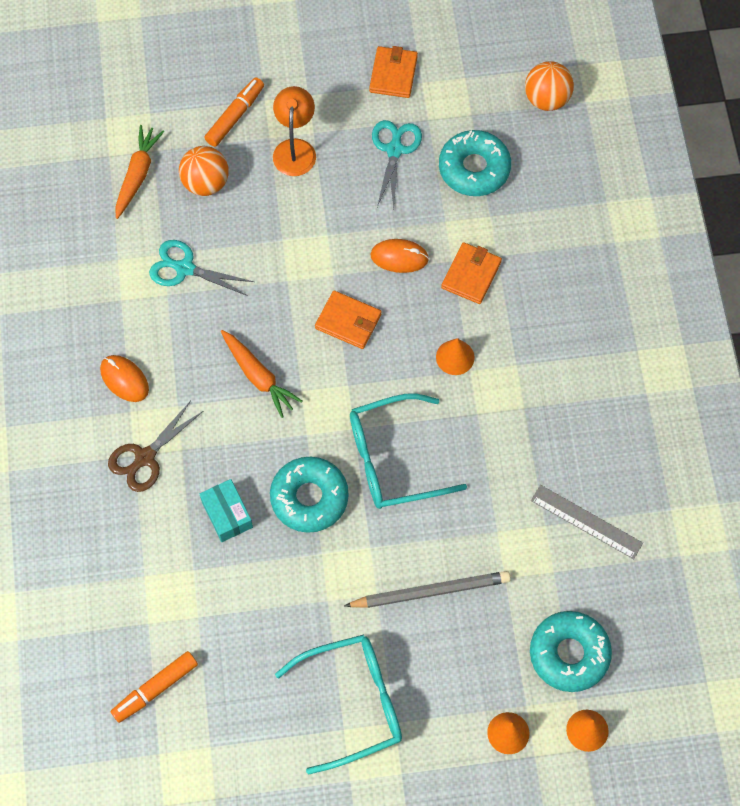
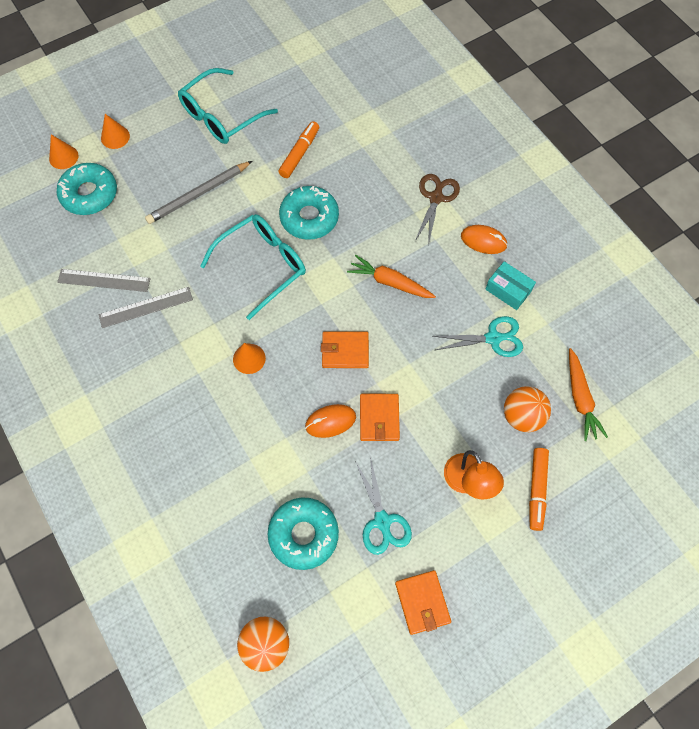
camera: 155 degrees right, 0 degrees up
orange marker [111,651,198,723] -> orange marker moved to [278,121,319,178]
turquoise box [200,479,253,542] -> turquoise box moved to [485,261,536,310]
orange wallet [441,242,502,304] -> orange wallet moved to [360,394,400,441]
none -> grey ruler [99,287,193,328]

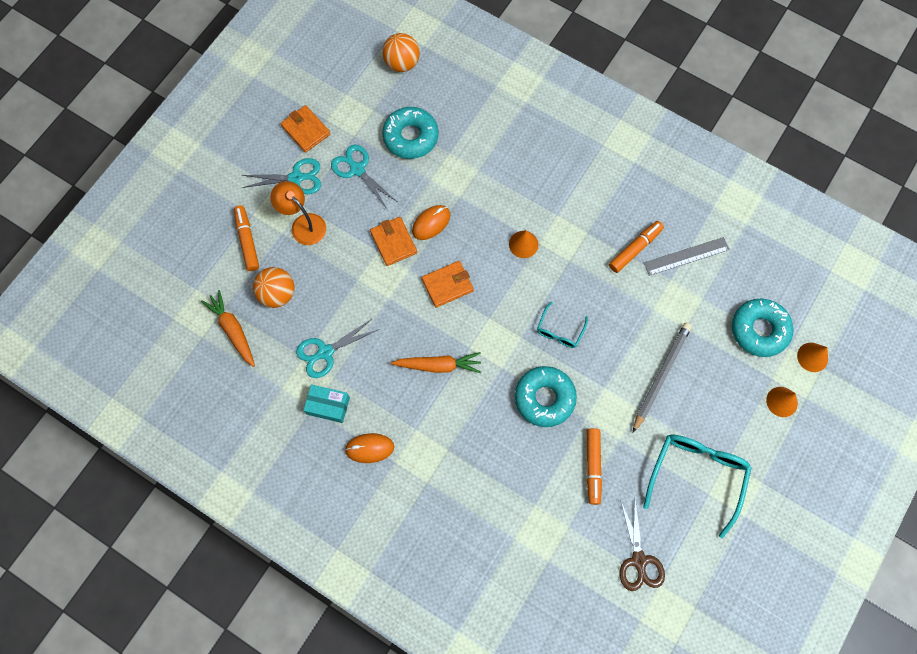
camera: 155 degrees right, 5 degrees up
grey ruler [99,287,193,328] -> orange marker [609,221,664,273]
turquoise glasses [200,214,306,320] -> turquoise glasses [537,302,588,348], size x0.52
brown scissors [415,174,460,245] -> brown scissors moved to [620,499,665,591]
none -> turquoise scissors [242,158,321,194]

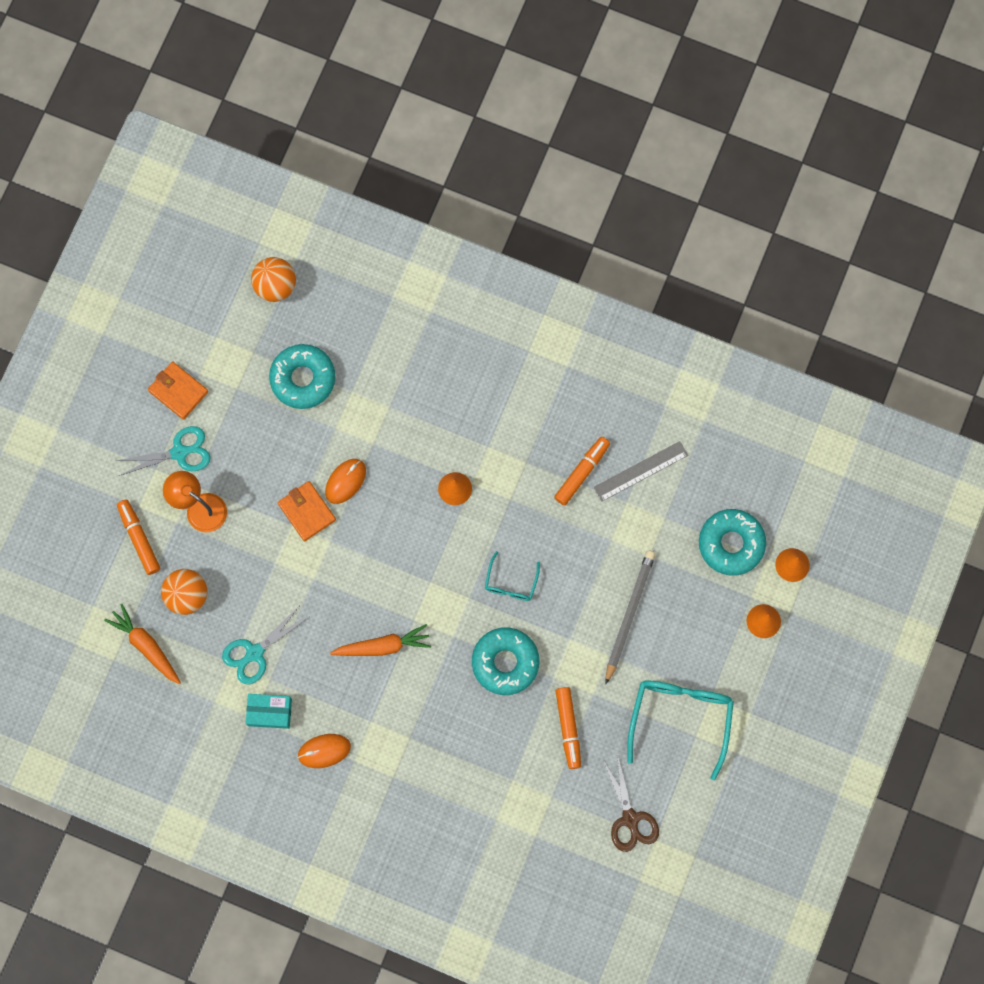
camera: 10 degrees left, 5 degrees up
turquoise scissors [331,145,396,210] -> none
orange wallet [422,261,474,308] -> none

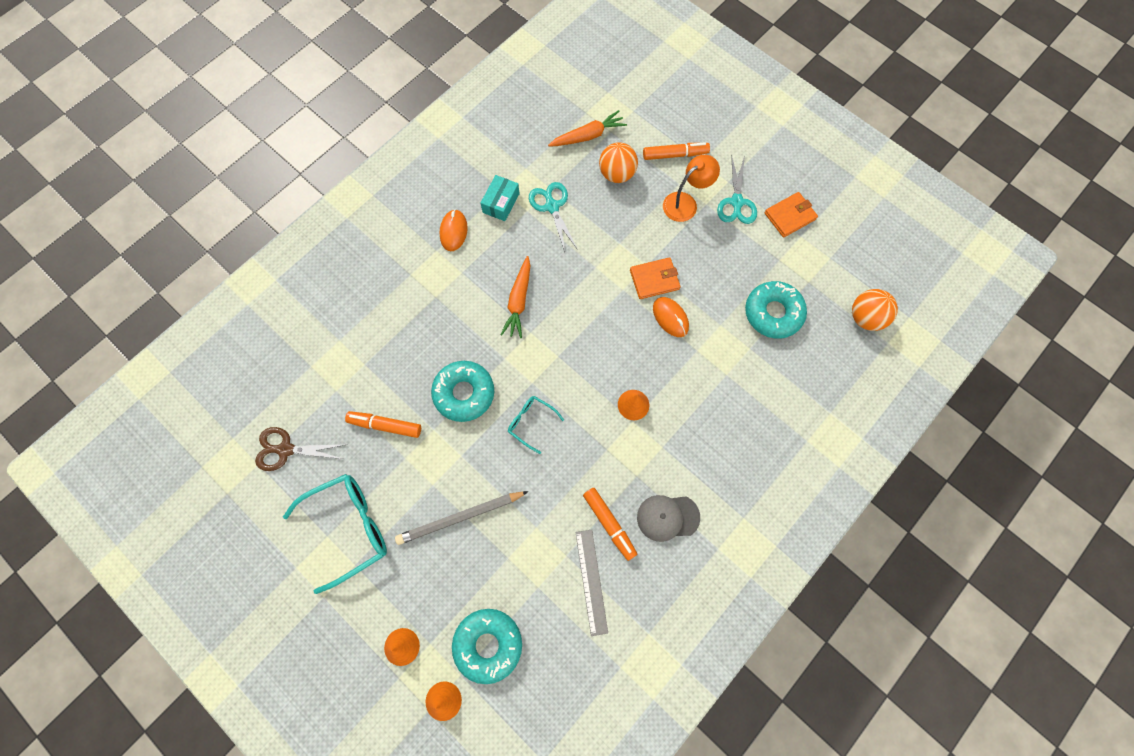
camera: 110 degrees right, 5 degrees down
grey pencil [605,550,656,685] -> grey pencil turned 120 degrees clockwise [395,491,529,545]
turquoise glasses [627,681,734,780] -> turquoise glasses turned 60 degrees counterclockwise [283,474,387,594]
none -> grey cap [637,495,700,542]

